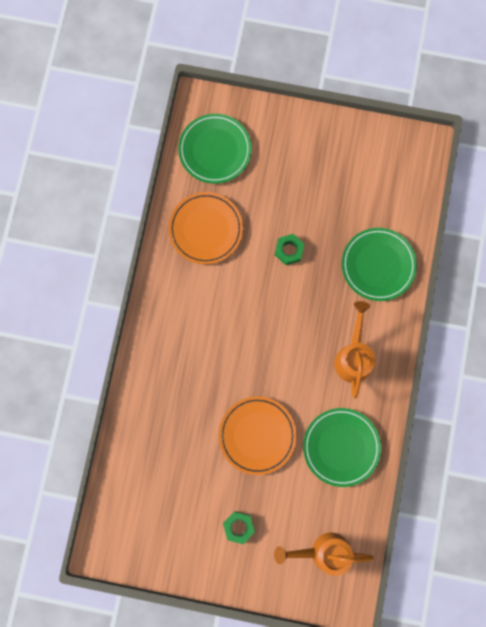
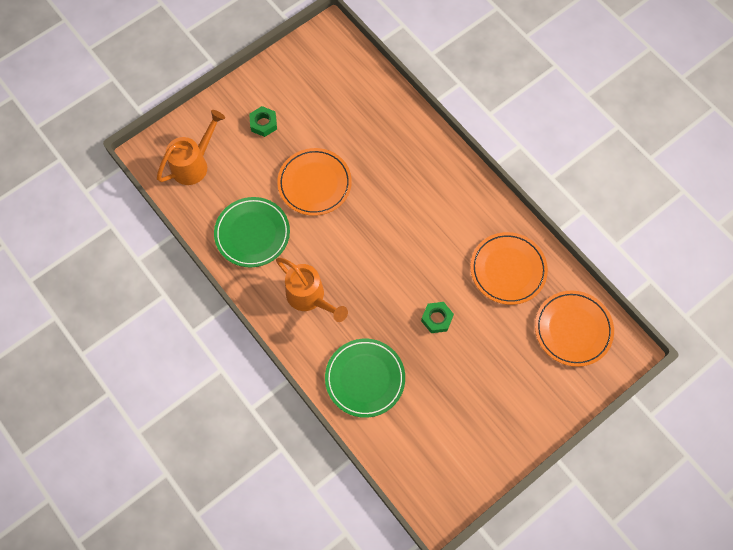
camera: 130 degrees right, 10 degrees down
green plate [178,114,252,184] -> orange plate [535,291,614,367]

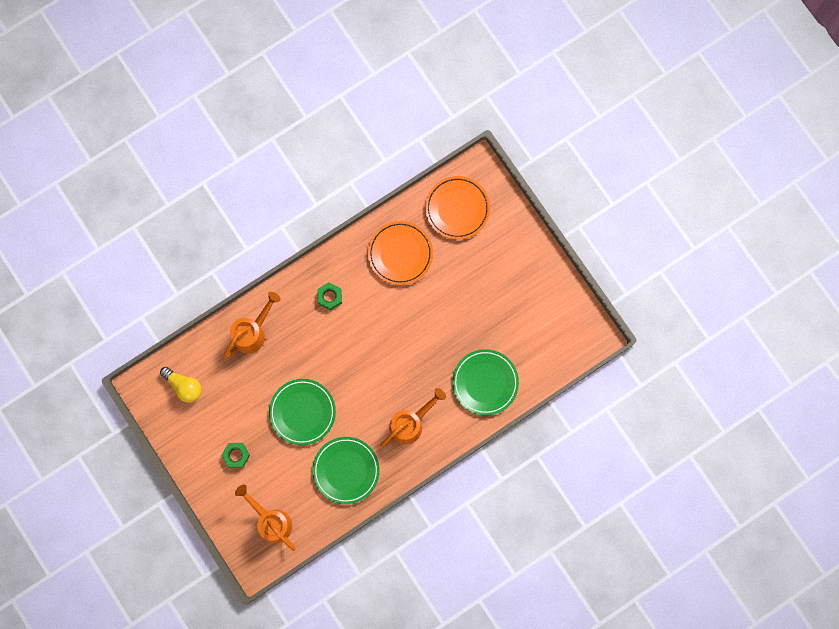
camera: 85 degrees left, 10 degrees up
orange plate [277,148,352,216] -> green plate [269,379,336,445]
green nut [421,302,454,333] -> green nut moved to [317,282,342,310]
none -> yellow light bulb [160,367,201,402]
none -> orange watering can [224,292,281,358]

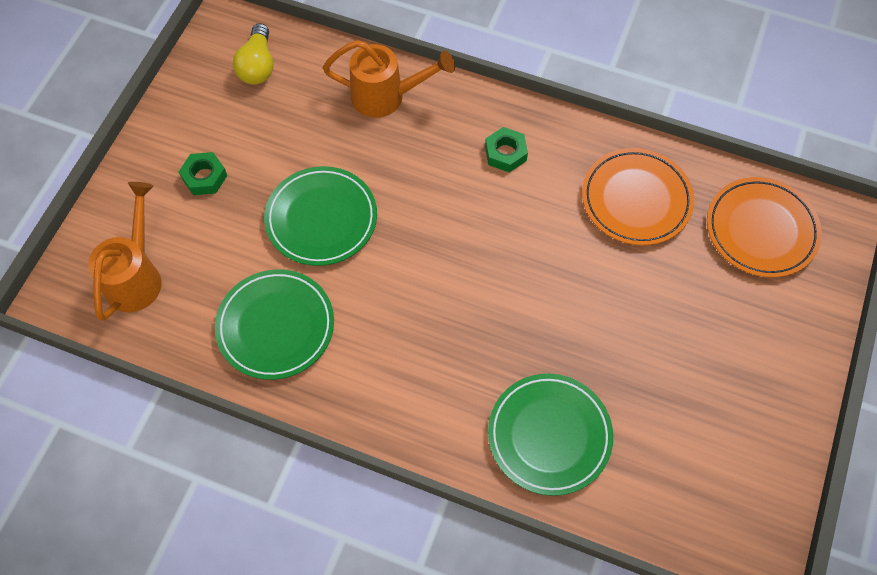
camera: 55 degrees right, 15 degrees down
orange watering can [380,388,446,448] -> none

